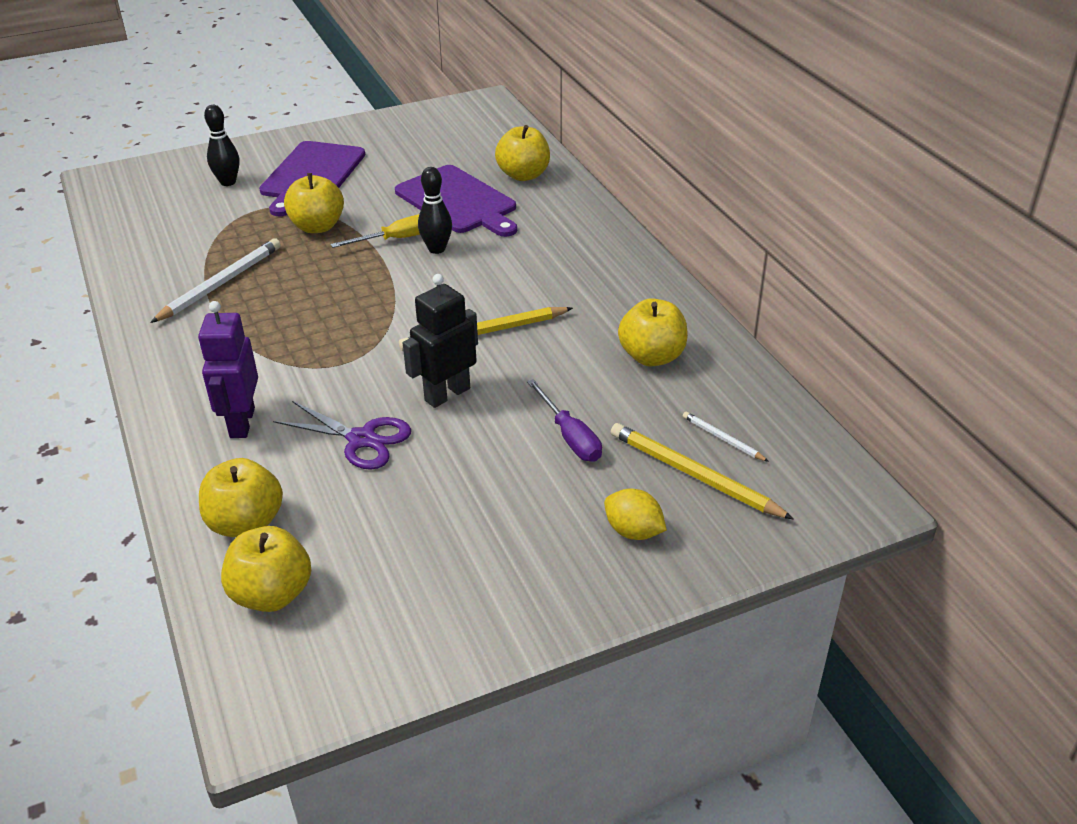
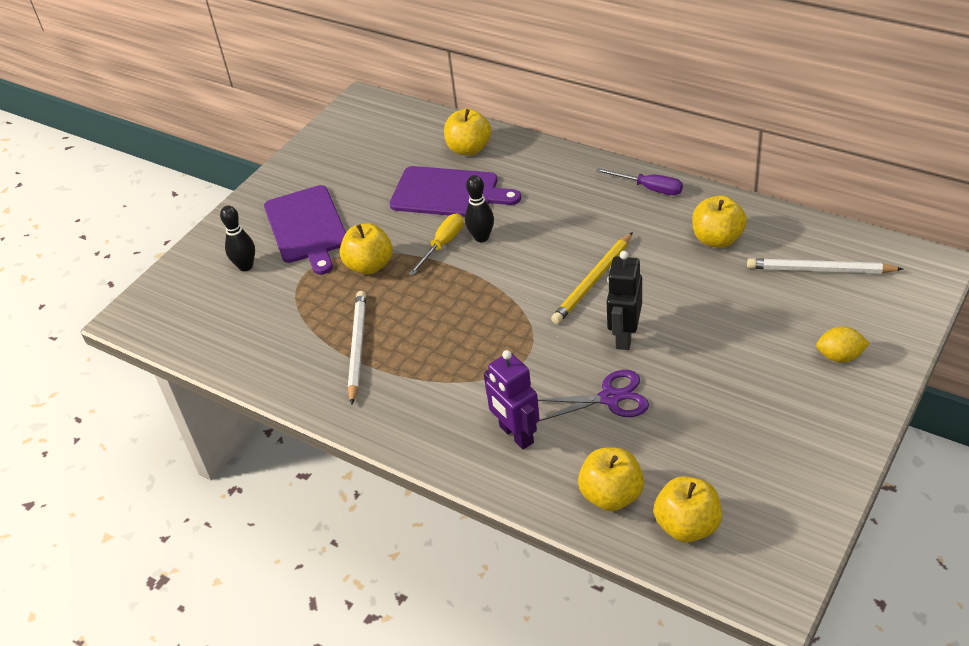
camera: 30 degrees left, 5 degrees up
purple screwdriver [527,379,602,462] -> purple screwdriver moved to [596,168,683,195]
yellow pencil [611,423,794,520] -> none
white pencil [683,412,769,462] -> white pencil [747,258,903,274], size x1.96

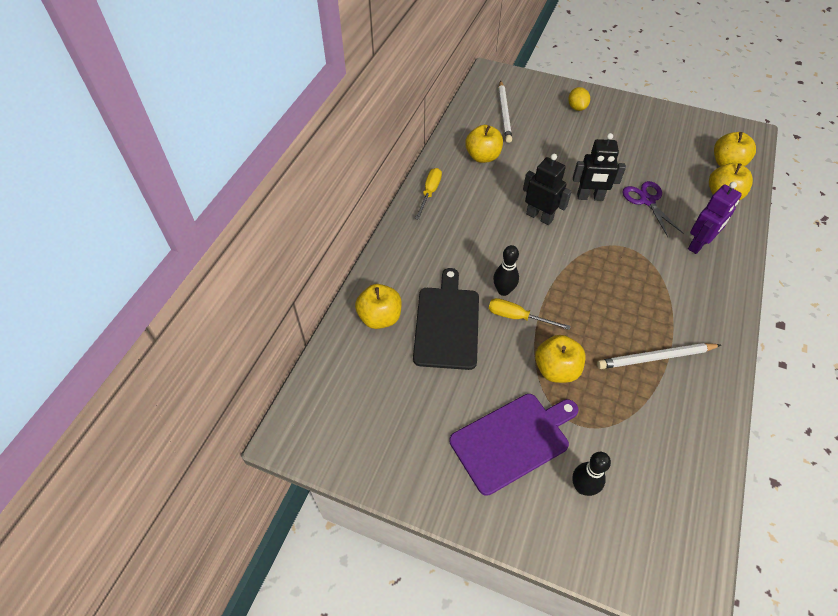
camera: 105 degrees left, 10 degrees up
purple cutting board [389,166,521,217] -> black cutting board [413,268,479,370]
yellow pencil [551,232,633,324] -> black robot [523,154,572,225]
purple screwdriver [596,168,683,195] -> yellow screwdriver [415,168,442,220]

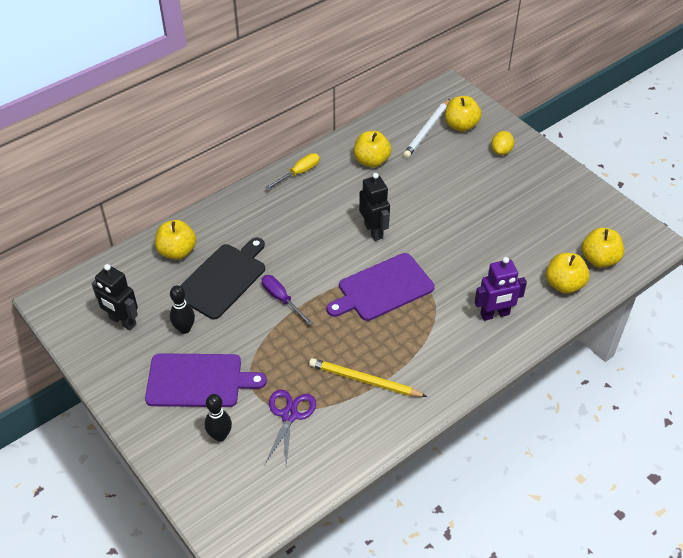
camera: 30 degrees right, 5 degrees down
yellow screwdriver [489,298,571,330] -> purple screwdriver [262,275,313,326]
black bowling pin [493,245,519,296] -> black bowling pin moved to [170,285,195,334]
yellow apple [535,335,586,383] -> yellow apple moved to [445,96,481,132]
black robot [573,133,626,201] -> black robot moved to [92,264,138,330]
white pencil [597,343,721,369] -> yellow pencil [309,358,427,397]
purple scissors [622,181,684,237] -> purple scissors moved to [265,390,316,465]
none -> purple cutting board [327,253,435,321]

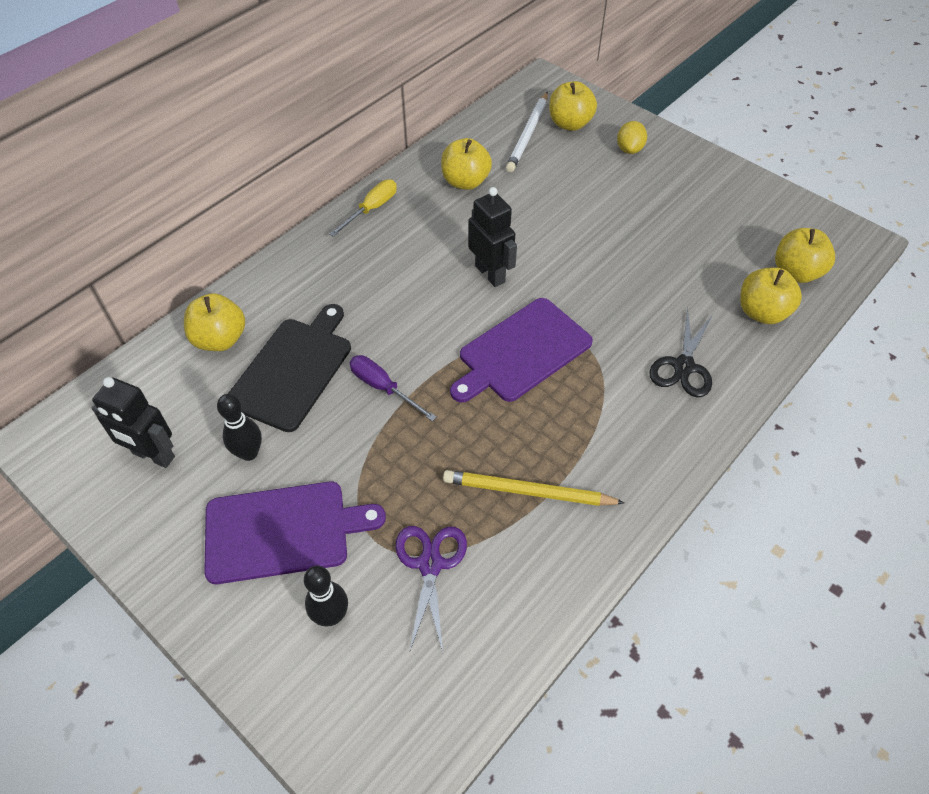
camera: 10 degrees left, 5 degrees up
purple robot [475,257,527,321] -> black scissors [649,308,712,397]

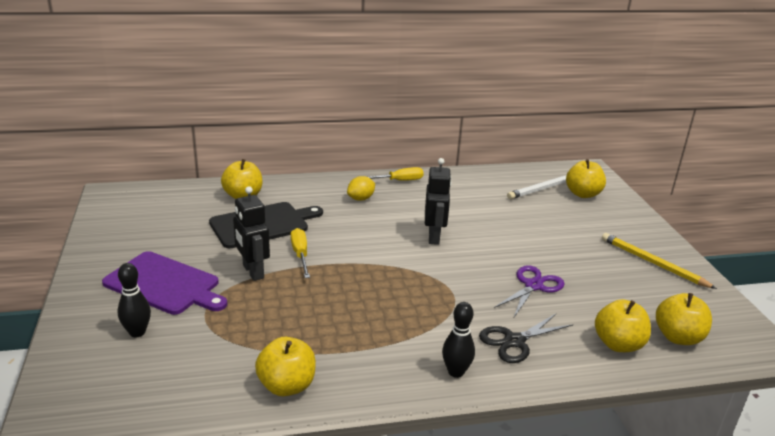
camera: 35 degrees right, 25 degrees down
black robot [92,377,175,468] -> black robot moved to [233,186,270,281]
black bowling pin [217,394,262,461] -> black bowling pin moved to [442,302,475,378]
purple screwdriver [349,355,437,421] -> yellow screwdriver [291,228,310,278]
purple scissors [395,526,467,653] -> purple scissors moved to [494,265,565,317]
yellow apple [441,138,492,190] -> yellow apple moved to [255,337,316,396]
yellow pencil [443,470,625,506] -> yellow pencil moved to [602,233,717,289]
purple cutting board [450,298,593,402] -> none
yellow lemon [617,121,647,154] -> yellow lemon moved to [347,176,375,201]

